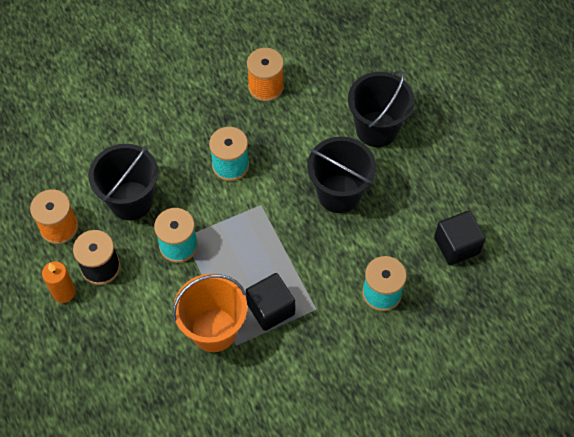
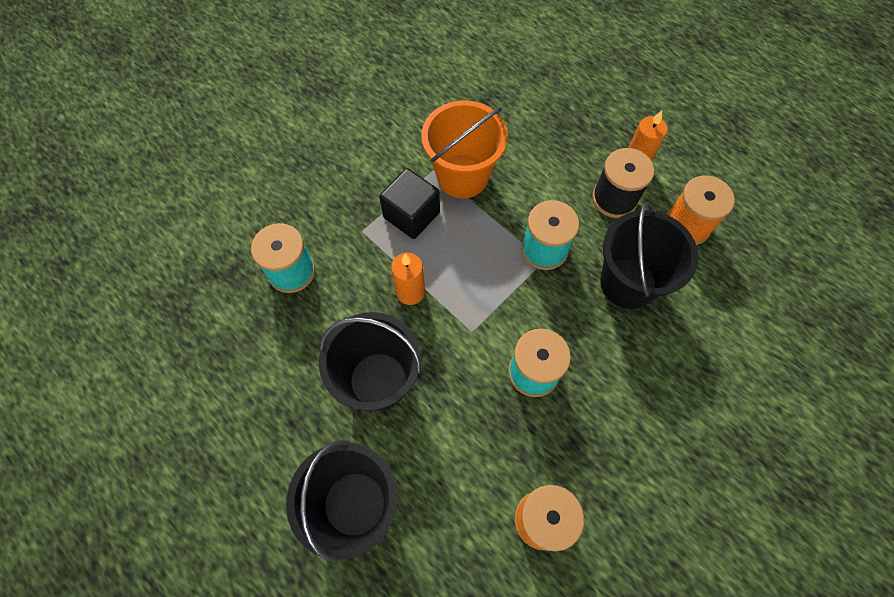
camera: 160 degrees right, 5 degrees up
black cube [434,211,486,265] -> none
none -> orange candle [391,253,425,305]

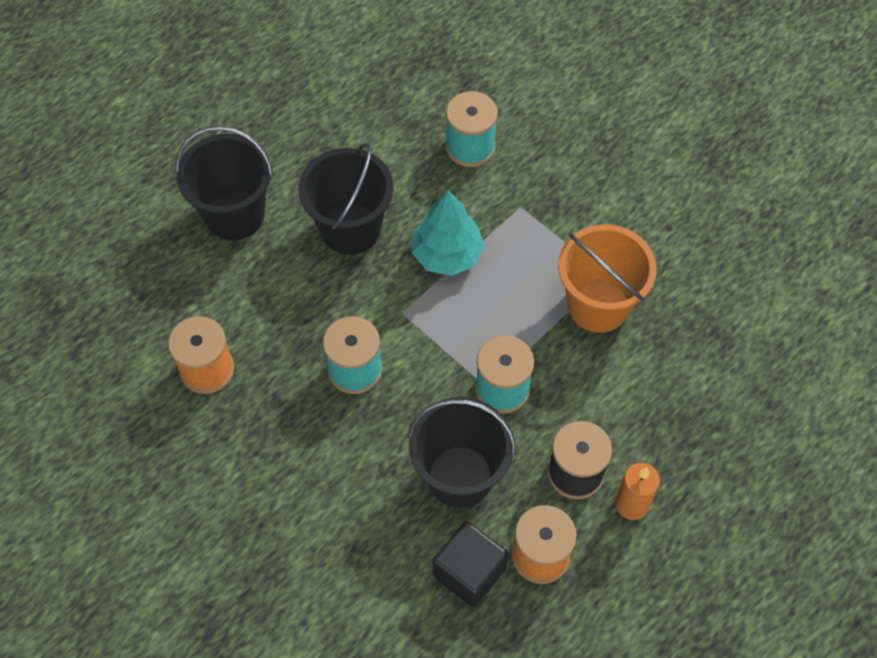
camera: 90 degrees right, 5 degrees down
black cube [379,168,440,239] -> black cube moved to [433,521,508,607]
orange candle [391,253,425,305] -> turquoise tree [412,190,485,276]

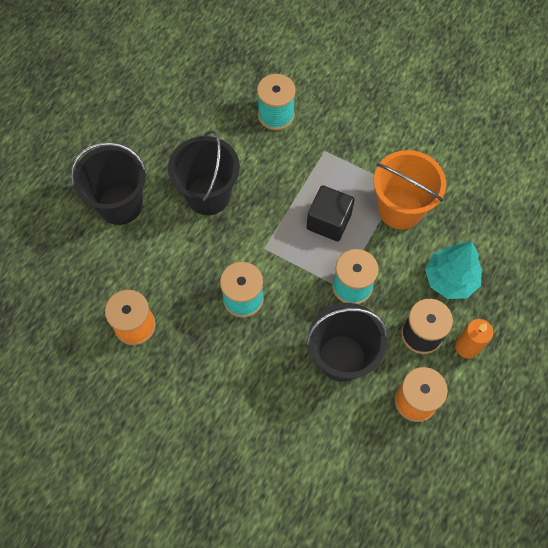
camera: 15 degrees left, 5 degrees up
turquoise tree [412,190,485,276] -> turquoise tree moved to [425,242,482,299]
black cube [433,521,508,607] -> black cube moved to [306,185,355,241]

